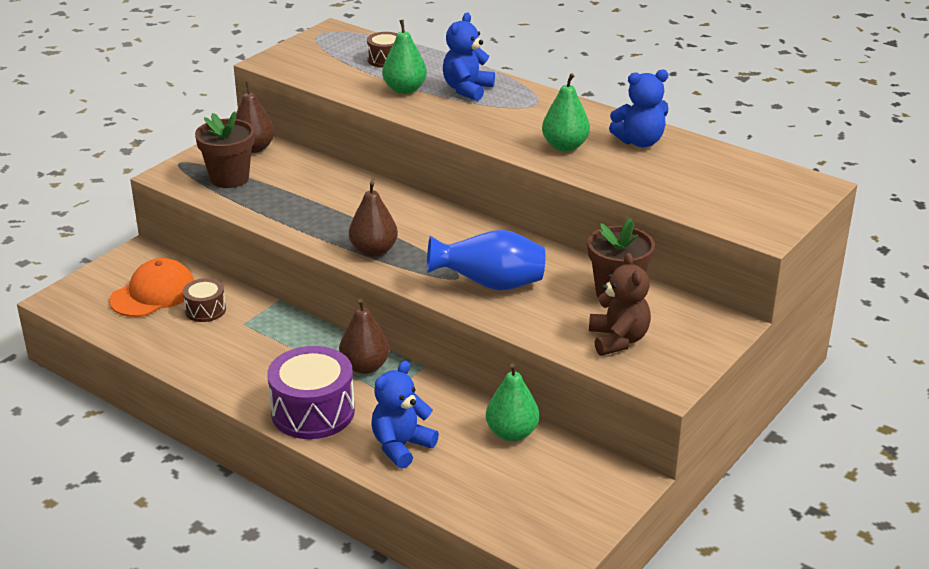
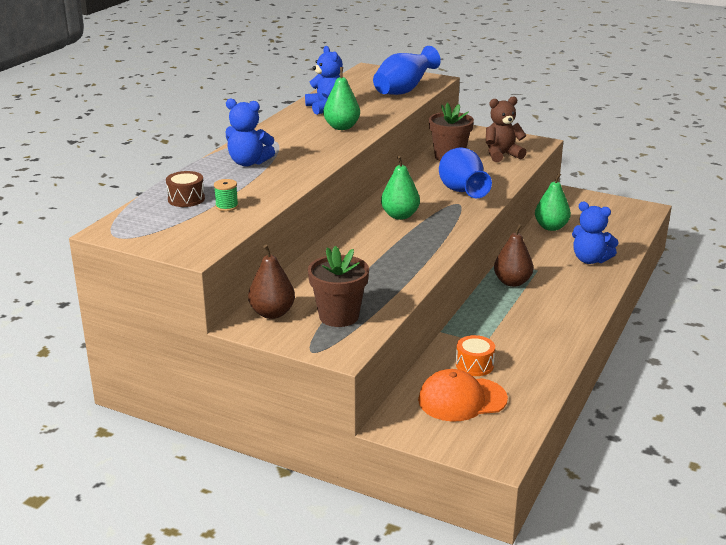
camera: 100 degrees left, 5 degrees down
orange cap [109,258,194,317] -> orange cap turned 45 degrees counterclockwise [418,369,508,422]
brown drum [182,278,226,322] -> orange drum [456,335,495,376]
purple drum [267,346,355,439] -> none
brown pear [349,181,398,257] -> none
green pear [382,19,427,94] -> green pear moved to [381,156,420,220]
none -> green spool [214,179,238,211]
none -> blue vase [373,46,441,95]

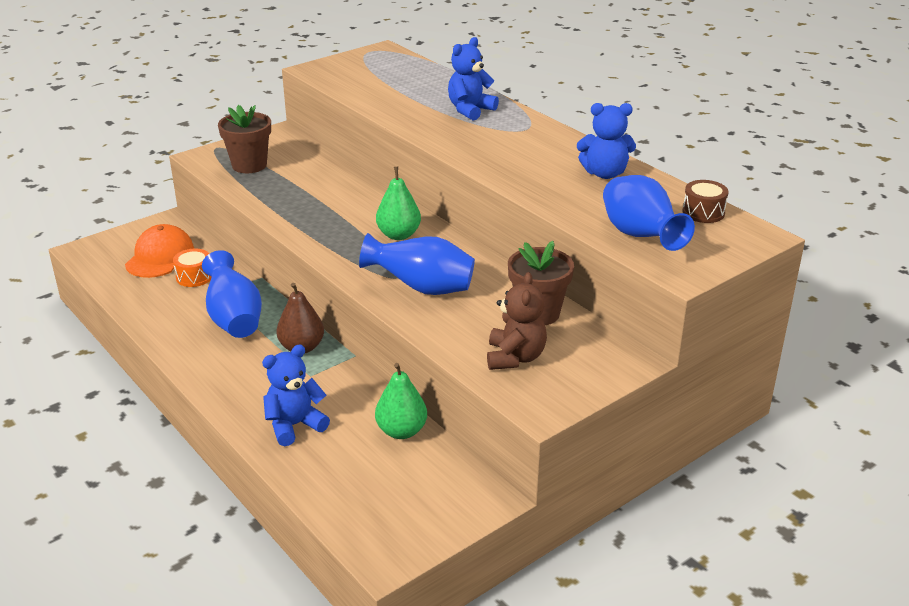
camera: 115 degrees right, 5 degrees up
brown drum [166,171,205,207] -> brown drum moved to [682,180,729,223]
green spool [214,179,238,211] -> none
brown pear [248,245,295,319] -> none
green pear [323,67,360,130] -> none
none -> blue vase [202,250,262,338]

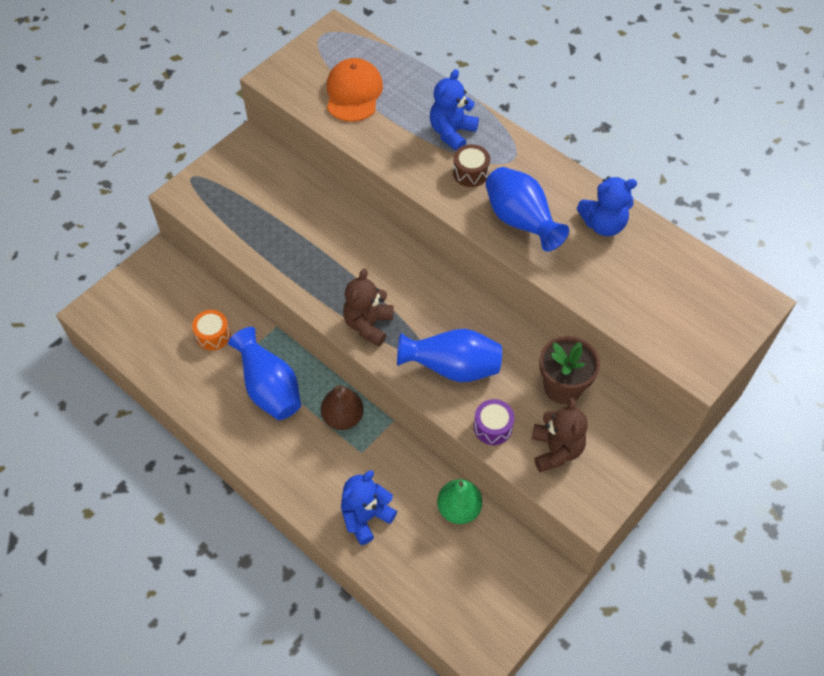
camera: 10 degrees left, 25 degrees up
orange cap [125,224,194,278] -> orange cap moved to [327,58,383,122]
brown flower pot [218,105,271,173] -> none
green pear [376,167,421,240] -> none
blue vase [603,175,695,251] -> blue vase moved to [486,167,569,252]
brown drum [682,180,729,223] -> brown drum moved to [453,144,490,187]
none -> brown teddy bear [343,269,394,347]
none -> purple drum [474,399,515,445]

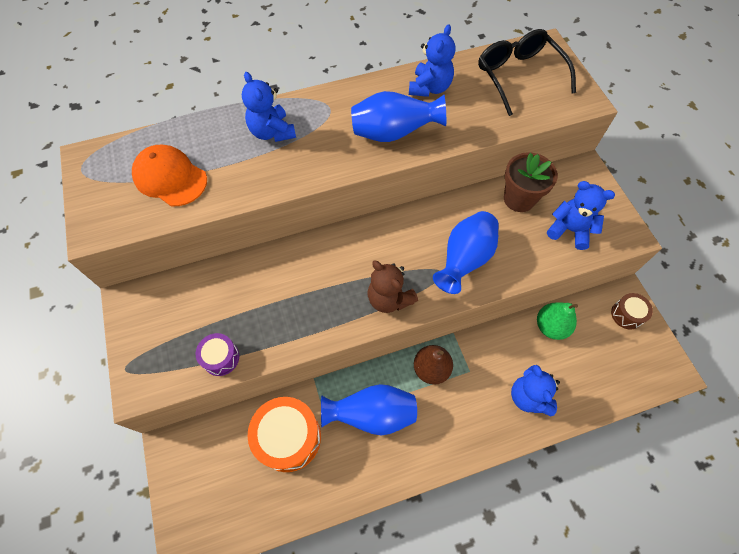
camera: 60 degrees left, 5 degrees up
orange drum [192,310,231,350] -> orange drum [248,397,321,472], size x1.87
brown drum [453,144,490,187] -> brown drum moved to [611,293,653,330]
purple drum [474,399,515,445] -> purple drum moved to [195,333,239,376]
brown teddy bear [532,398,588,472] -> blue teddy bear [547,181,615,250]
none -> black glasses [478,29,576,116]

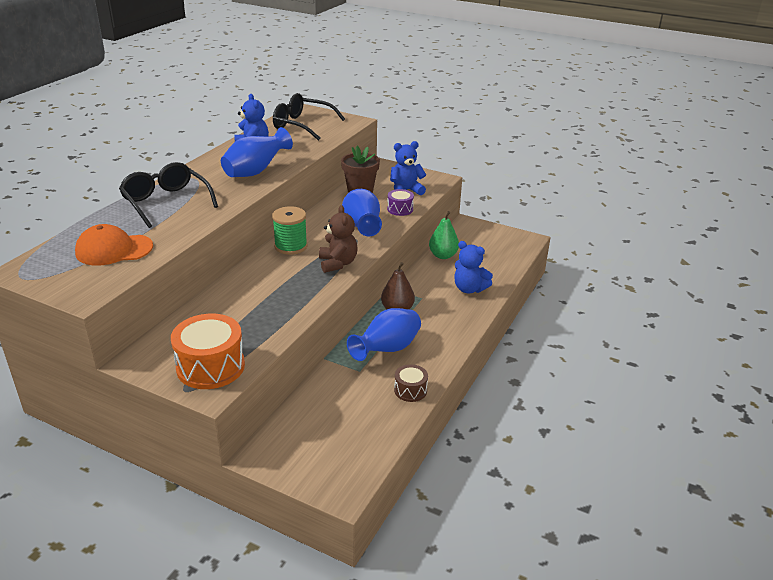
camera: 45 degrees left, 30 degrees down
purple drum [195,333,239,376] -> purple drum moved to [387,189,414,216]
blue teddy bear [242,72,296,142] -> black glasses [119,162,218,228]
orange drum [248,397,321,472] -> orange drum moved to [171,314,245,389]
brown teddy bear [368,260,418,313] -> brown teddy bear turned 105 degrees counterclockwise [319,205,358,273]
brown drum [611,293,653,330] -> brown drum moved to [394,364,428,402]
none -> green spool [272,206,307,255]

